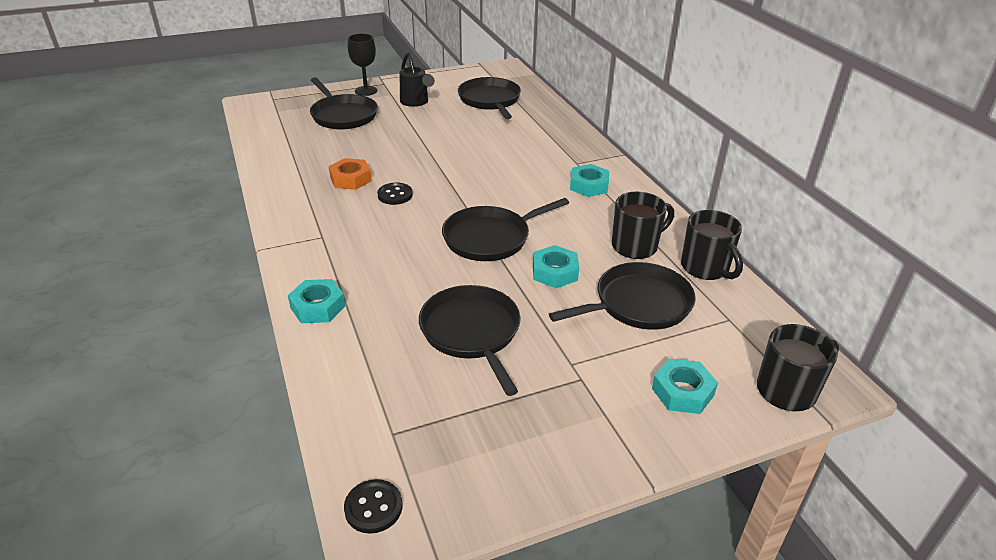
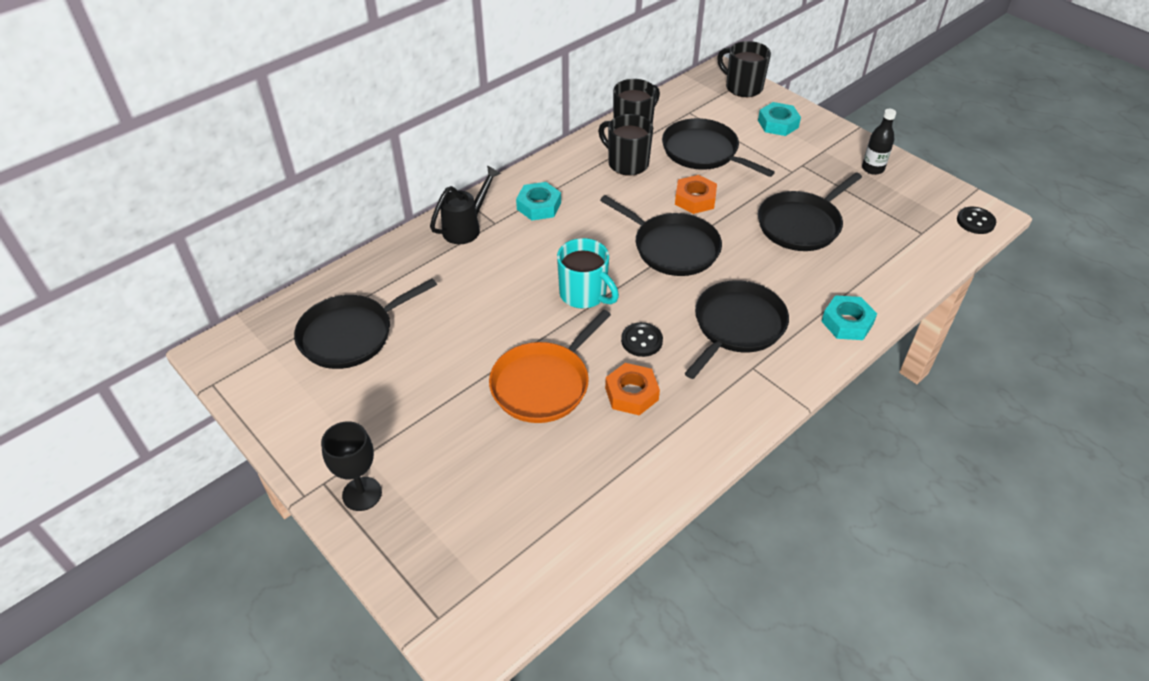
camera: 110 degrees left, 10 degrees up
black pan [310,77,378,130] -> black pan moved to [685,280,789,379]
black watering can [399,52,435,107] -> black watering can moved to [430,165,501,244]
turquoise nut [533,245,579,288] -> orange nut [675,175,717,214]
none -> orange pan [489,309,611,423]
none -> turquoise mug [557,238,619,309]
none -> black bottle [862,109,896,175]

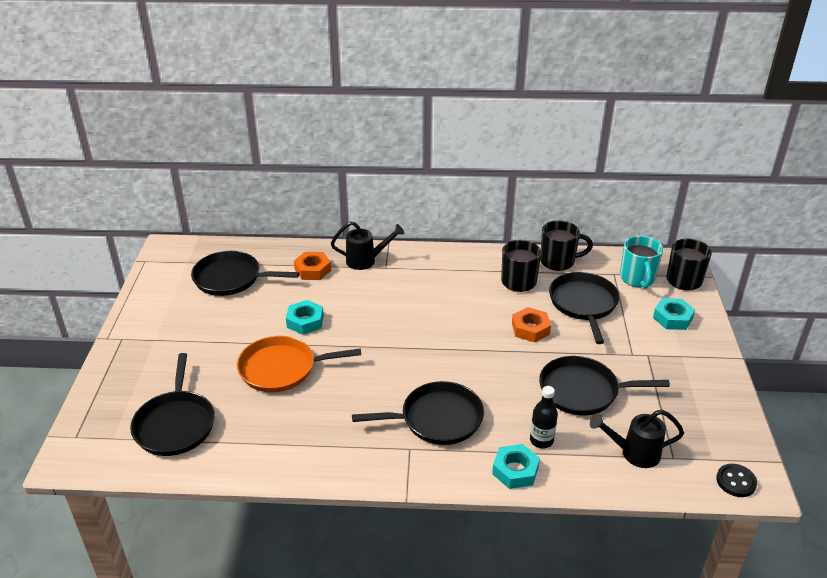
camera: 45 degrees right, 10 degrees down
black goblet [321,421,382,511] -> none
turquoise nut [516,182,561,220] -> turquoise nut moved to [286,300,324,335]
turquoise mug [557,238,619,309] -> turquoise mug moved to [620,236,663,288]
black pan [600,195,722,276] -> black pan moved to [130,353,215,456]
orange nut [605,363,660,415] -> orange nut moved to [294,252,331,280]
black button [621,322,663,357] -> none
black bottle [862,109,896,175] -> black bottle moved to [530,386,558,448]
none -> black watering can [590,410,684,468]

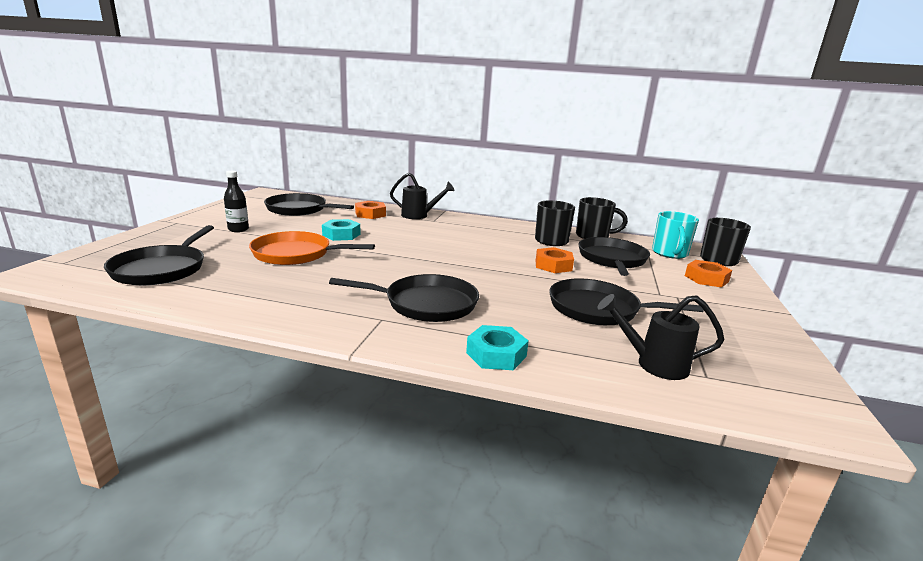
camera: 10 degrees right, 15 degrees down
black bottle [530,386,558,448] -> black bottle moved to [224,171,249,232]
turquoise nut [653,298,695,330] -> orange nut [685,260,732,287]
black button [716,464,757,497] -> none

